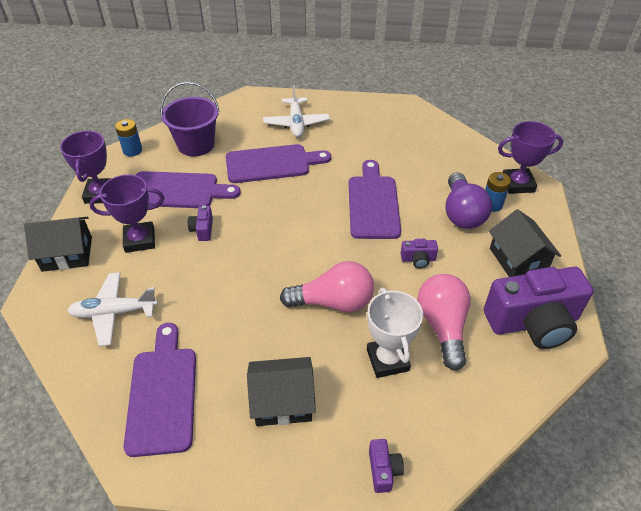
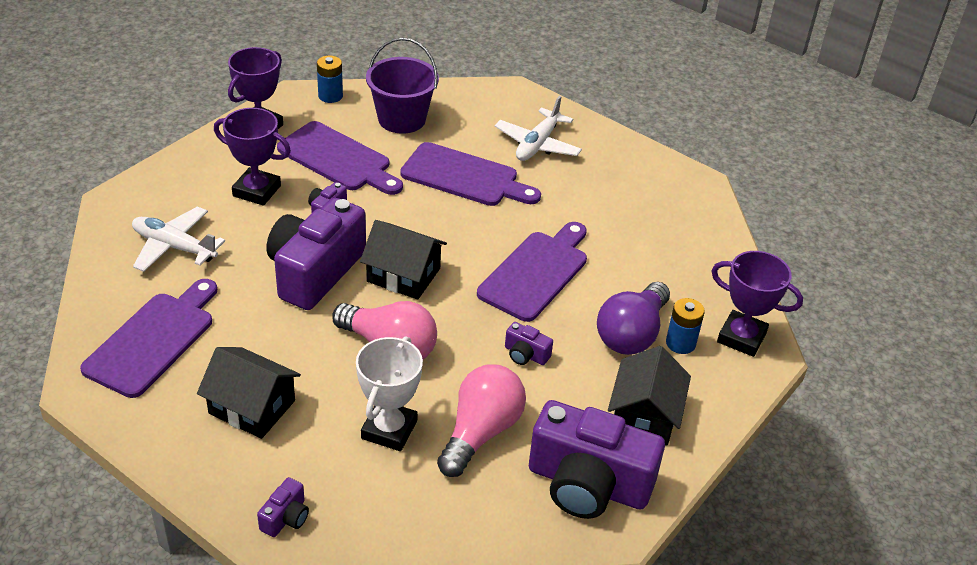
camera: 30 degrees right, 5 degrees down
black house [24,217,92,272] -> black house moved to [360,220,447,300]
none -> purple camera [266,198,366,310]

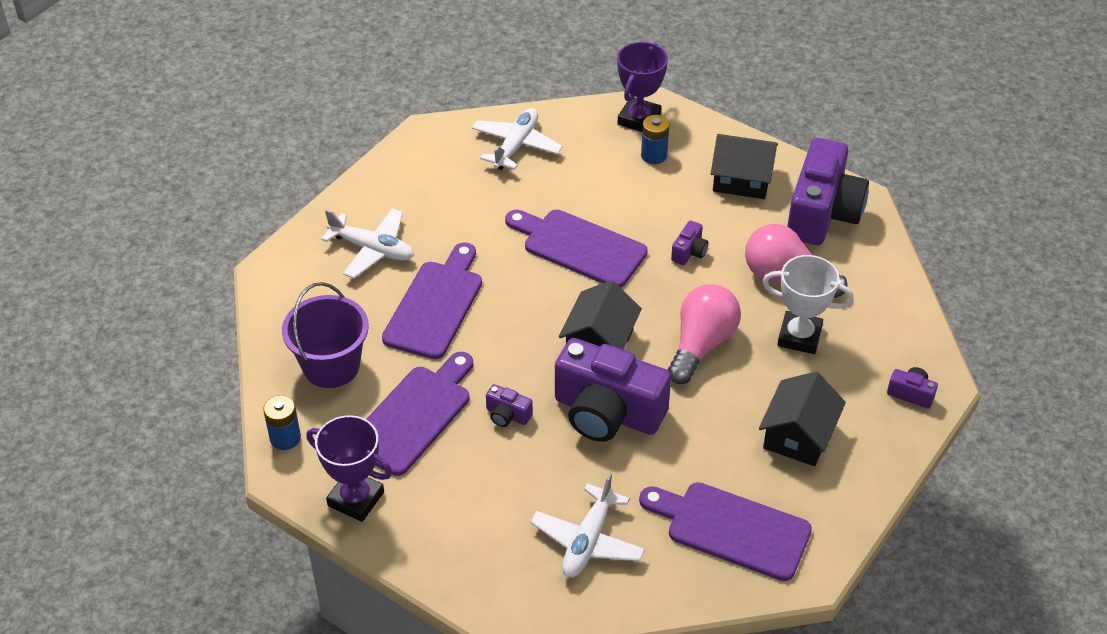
camera: 90 degrees left, 5 degrees up
purple trophy [214,108,291,206] -> none
purple light bulb [597,282,670,355] -> none
none -> white plane [472,108,563,170]

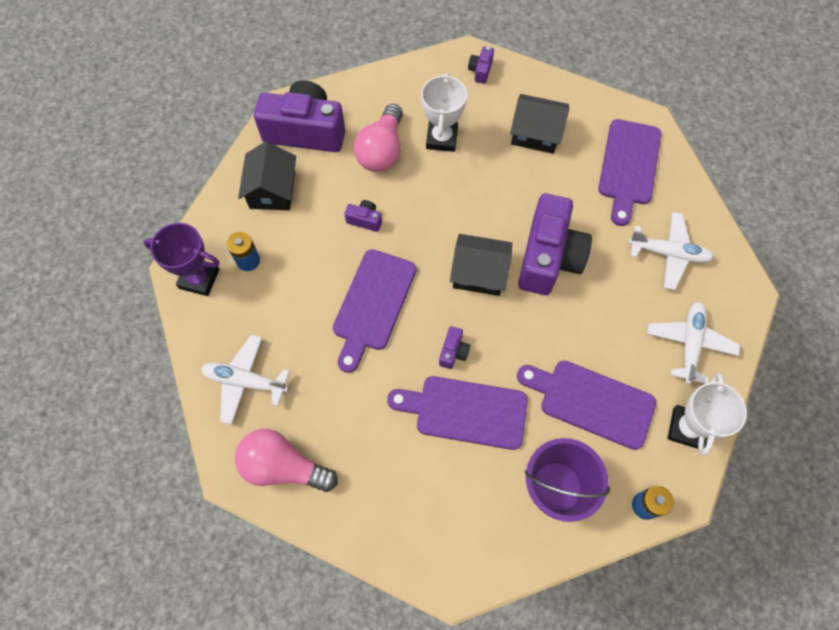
camera: 100 degrees left, 20 degrees up
purple trophy [306,415,392,522] -> white trophy [667,373,747,456]
white plane [321,208,414,278] -> white plane moved to [647,302,740,384]
purple camera [486,384,533,427] -> purple camera moved to [439,326,470,369]
pink light bulb [668,284,741,384] -> pink light bulb moved to [235,429,338,492]

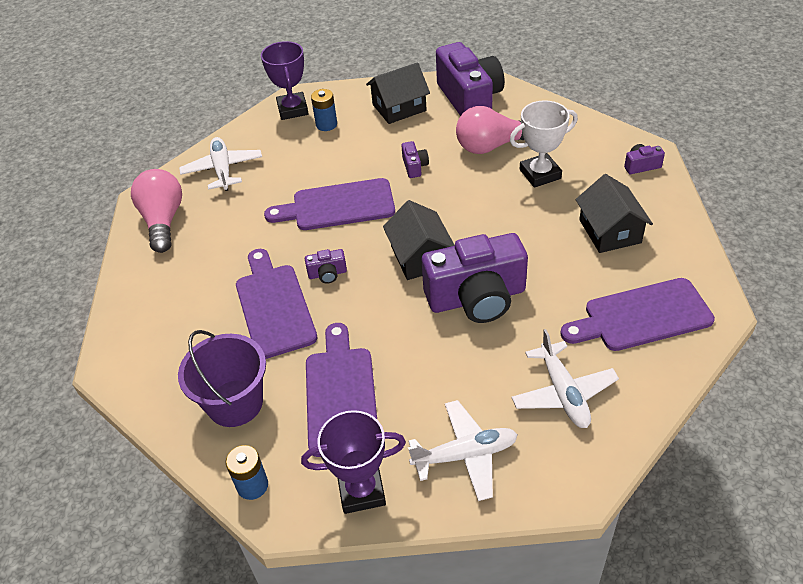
camera: 65 degrees right, 20 degrees down
white trophy [667,373,747,456] -> purple trophy [301,410,406,514]

